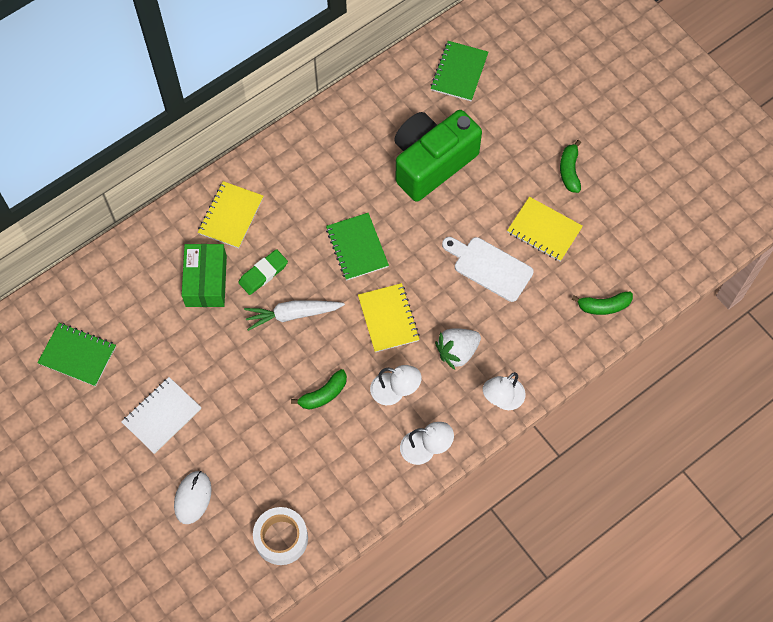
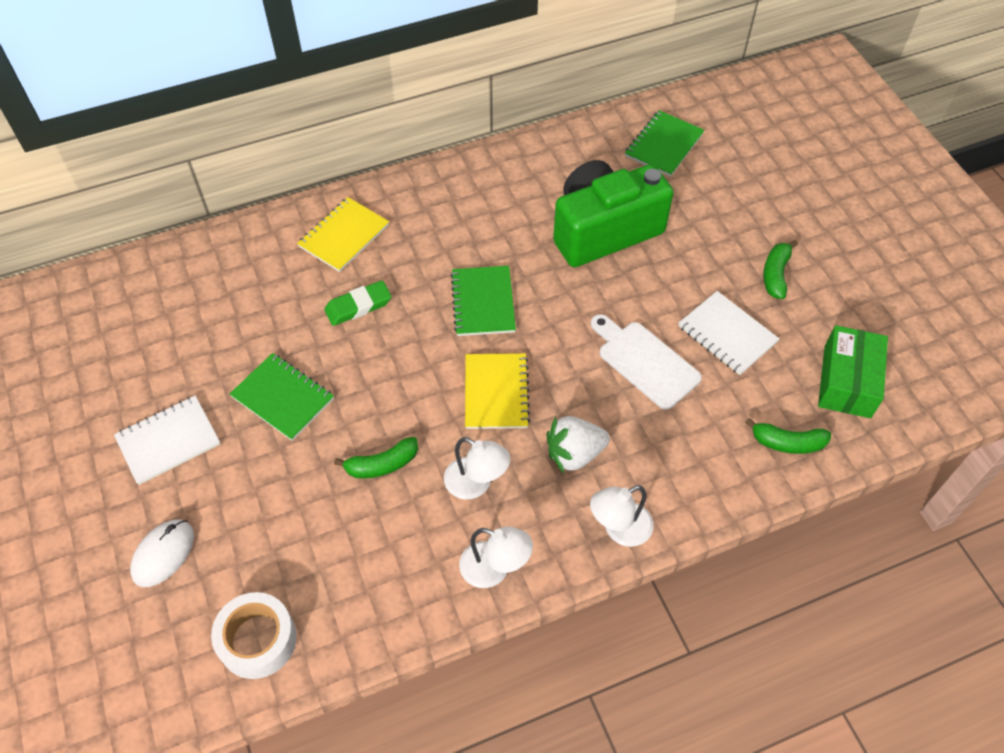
camera: 15 degrees right, 10 degrees down
green notebook [37,323,116,387] -> green notebook moved to [230,353,334,441]
green box [182,244,227,307] -> green box moved to [818,325,888,418]
white carrot [244,301,345,331] -> none
yellow notebook [507,197,583,262] -> white notebook [679,291,779,375]

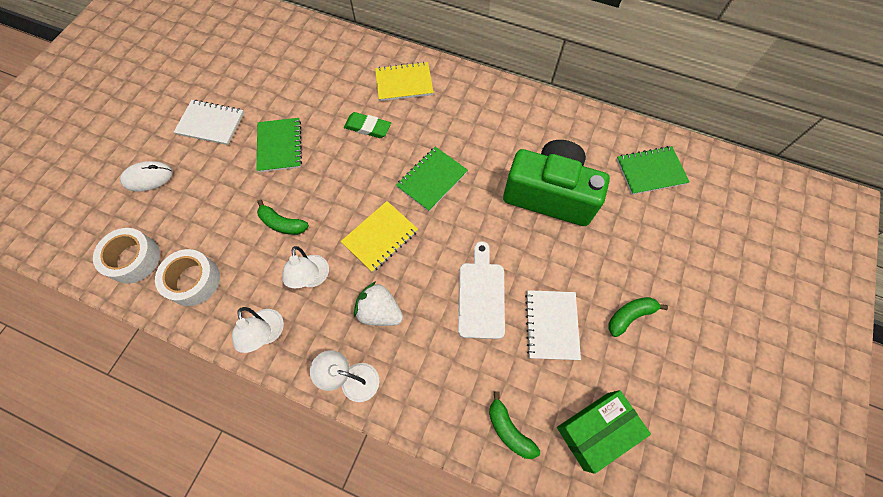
camera: 45 degrees right, 10 degrees up
none -> white tape [155,249,220,306]

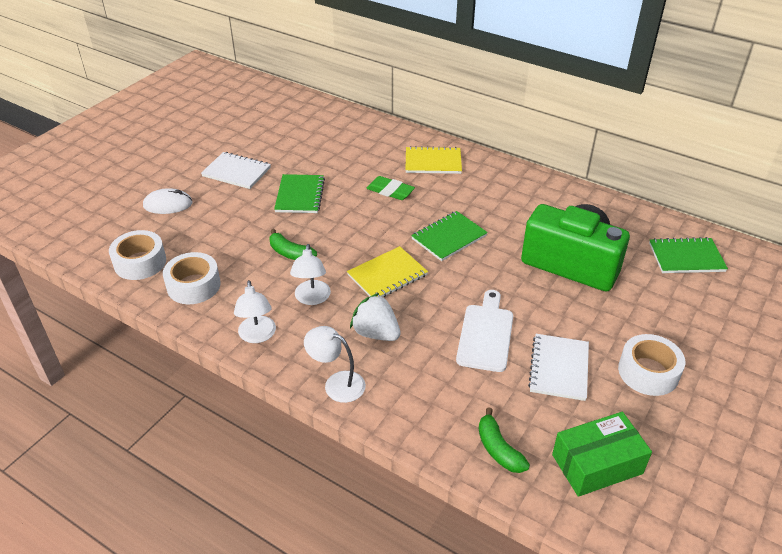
camera: 10 degrees right, 25 degrees down
green banana [609,297,668,337] -> white tape [618,334,685,396]

